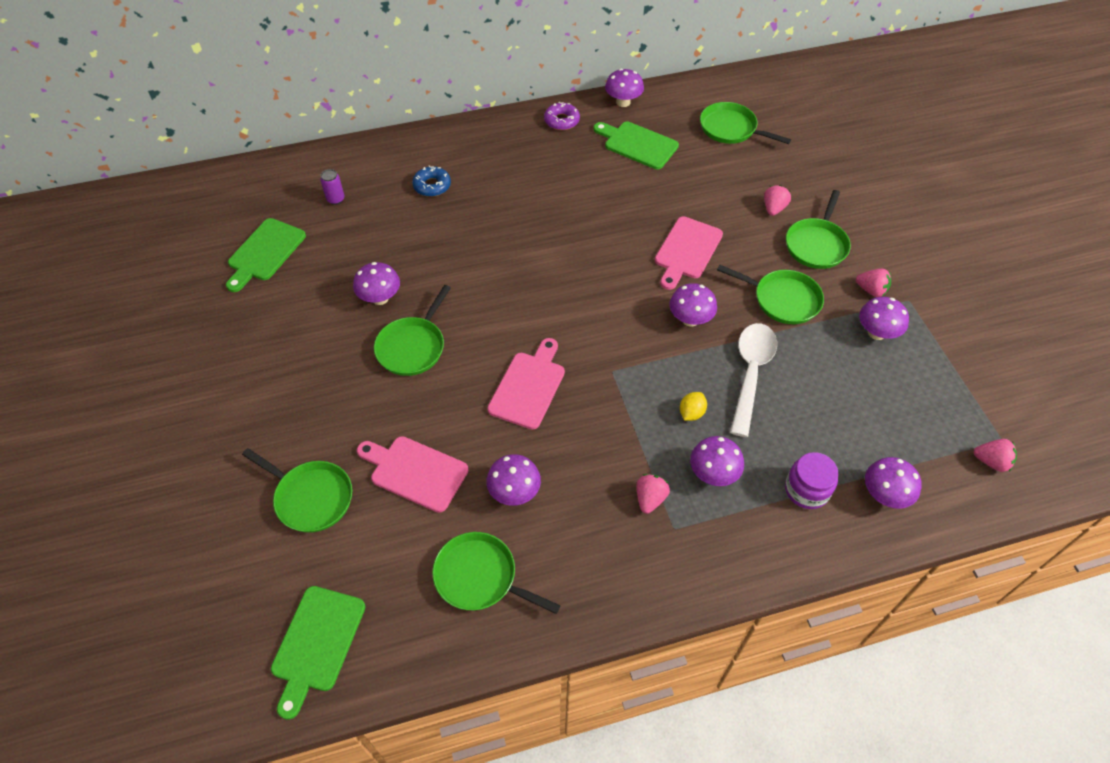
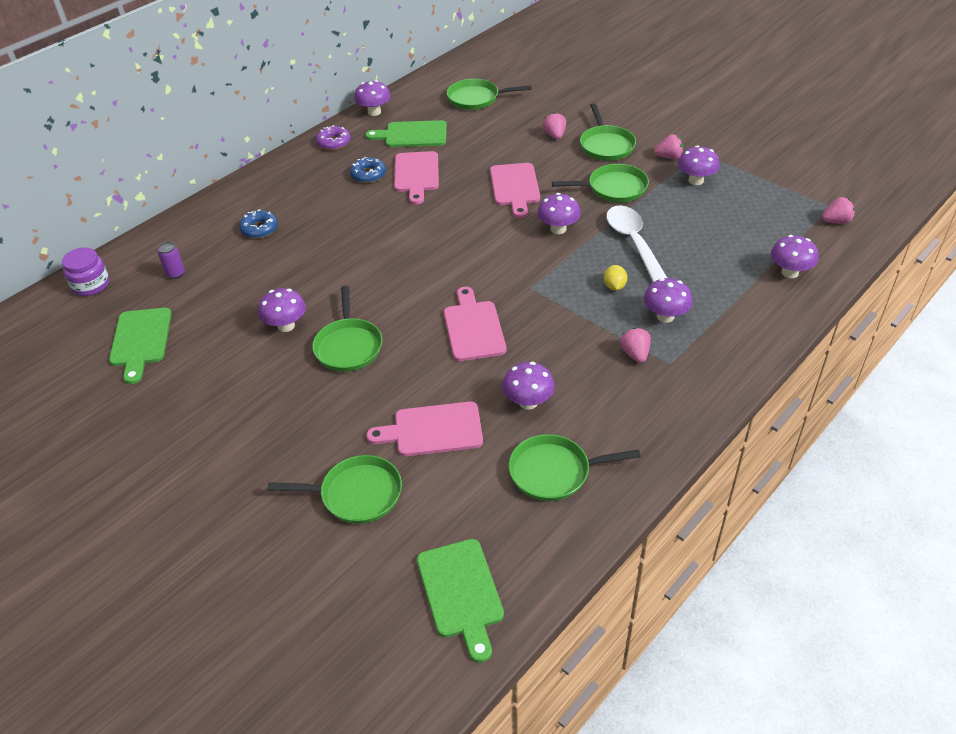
camera: 30 degrees left, 10 degrees down
purple jar [785,452,839,509] -> purple jar moved to [62,247,109,296]
none -> blue donut [350,157,386,183]
none -> pink cutting board [394,151,439,205]

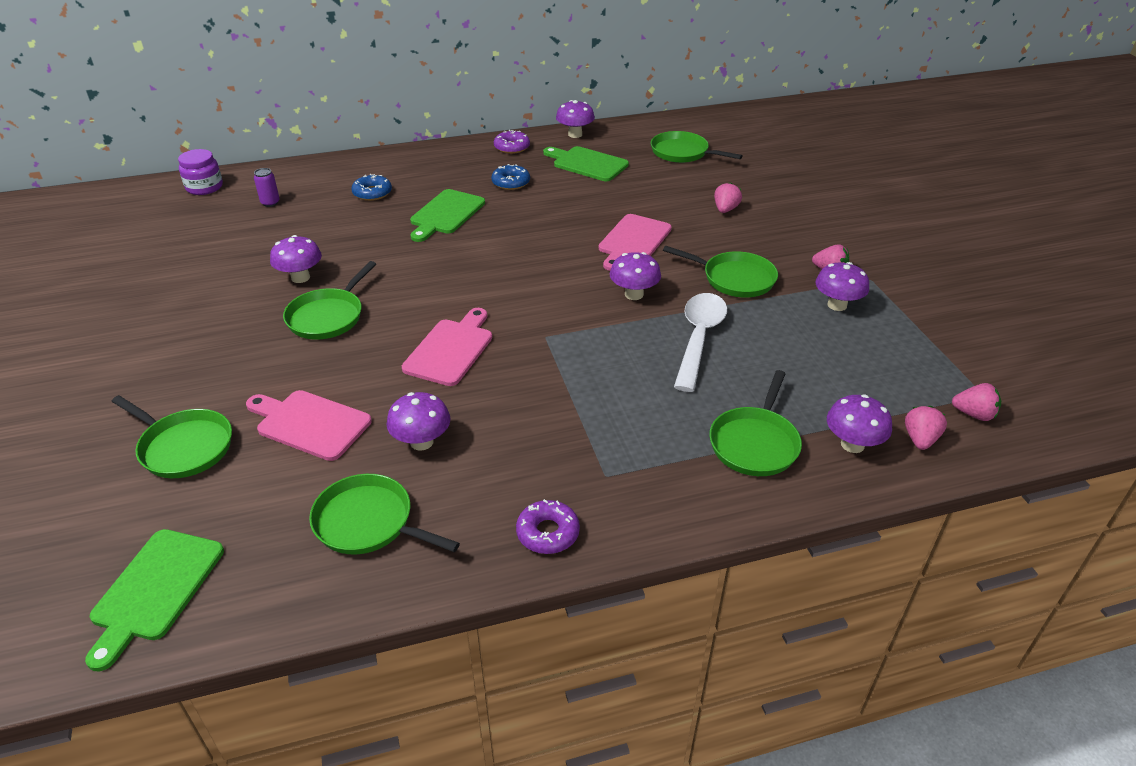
camera: 30 degrees right, 5 degrees down
green cutting board [109,308,172,384] -> green cutting board moved to [410,189,485,242]
pink cutting board [394,151,439,205] -> none
green pan [580,103,636,161] -> green pan moved to [709,370,802,476]
yellow lemon [603,265,627,291] -> none
pink strawberry [620,328,651,363] -> pink strawberry moved to [905,406,947,450]
purple mushroom [644,278,692,323] -> none
none -> purple donut [516,499,580,554]

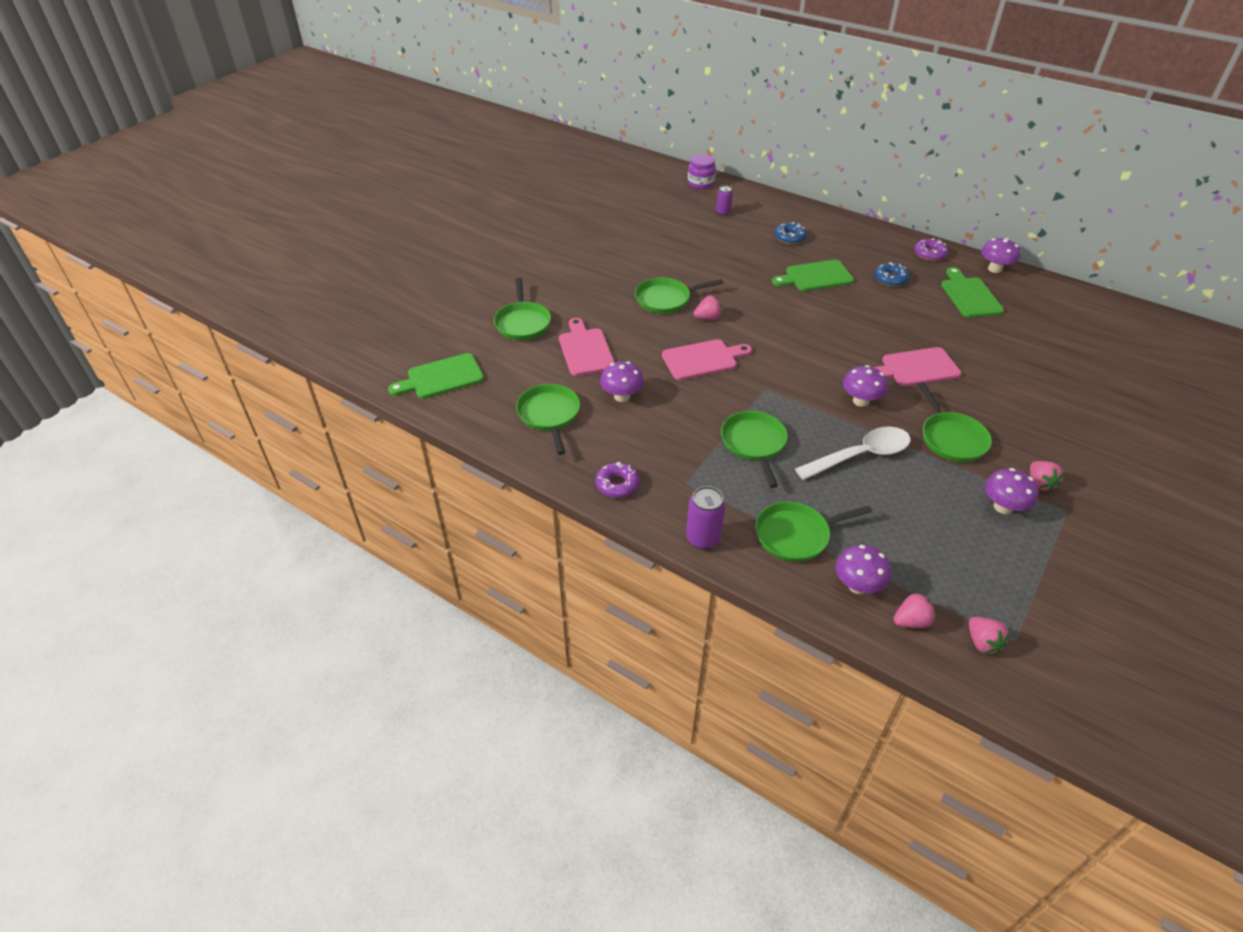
camera: 50 degrees right, 5 degrees up
purple mushroom [270,235,322,283] -> none
green pan [651,131,742,163] -> green pan moved to [721,411,788,488]
pink strawberry [714,182,742,213] -> pink strawberry moved to [694,295,722,320]
none -> purple can [686,486,725,550]

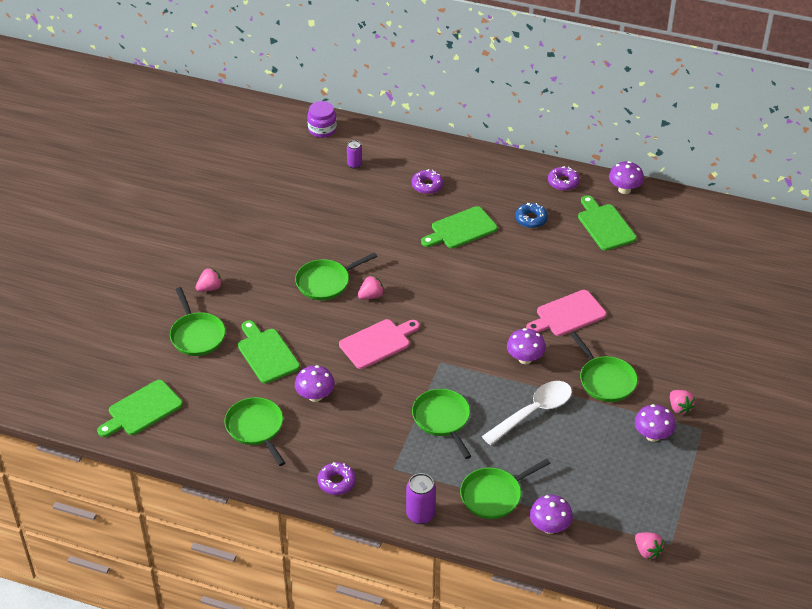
camera: 15 degrees left, 0 degrees up
pink cutting board [559,318,615,376] -> green cutting board [238,320,300,383]
blue donut [774,222,807,244] -> purple donut [412,169,443,194]
pink strawberry [893,593,935,628] -> pink strawberry moved to [195,268,222,292]

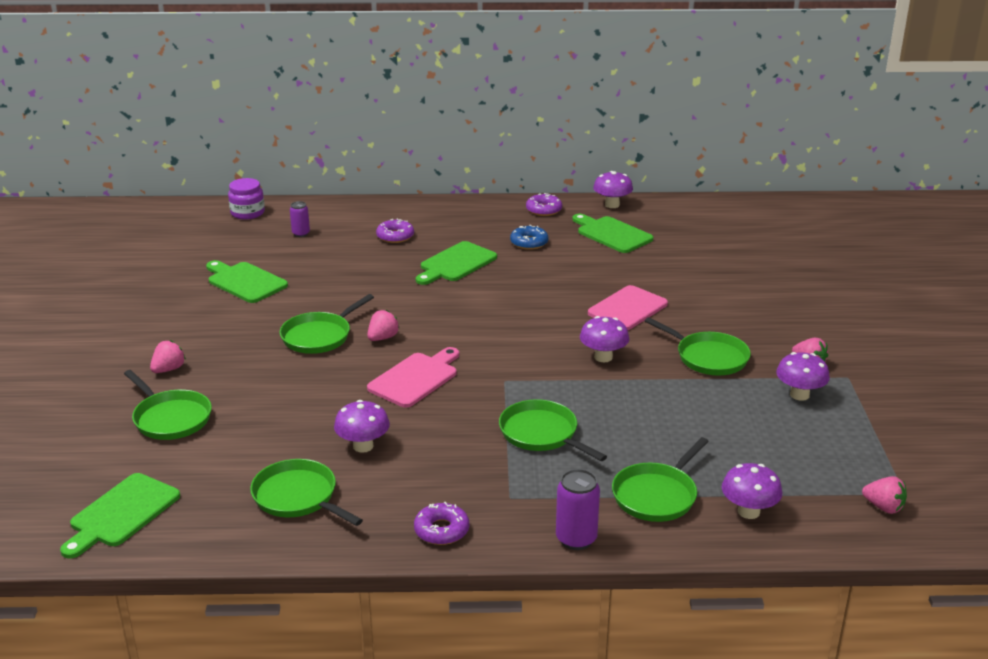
camera: 20 degrees left, 15 degrees down
green cutting board [238,320,300,383] -> green cutting board moved to [206,260,288,303]
white spoon [482,381,572,445] -> none

